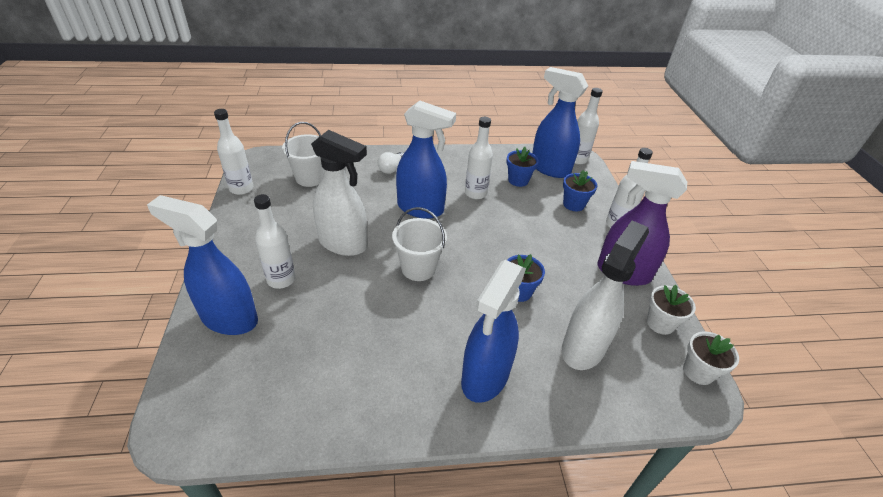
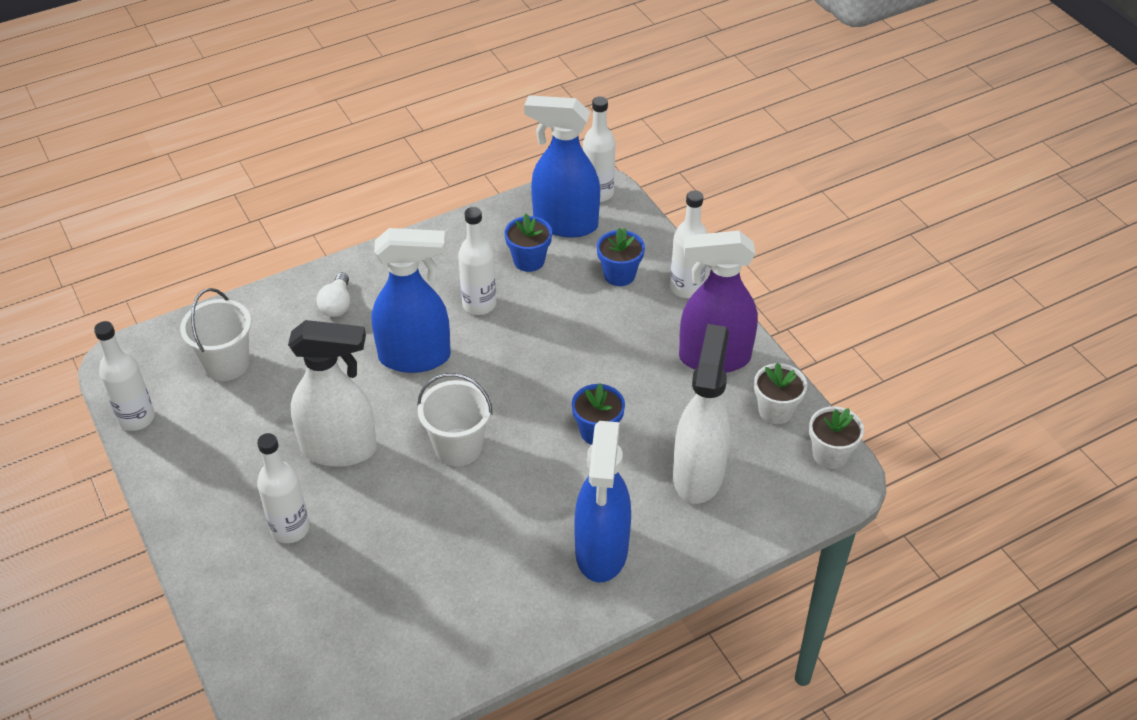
camera: 20 degrees left, 5 degrees up
blue spray bottle [147,195,258,335] -> none

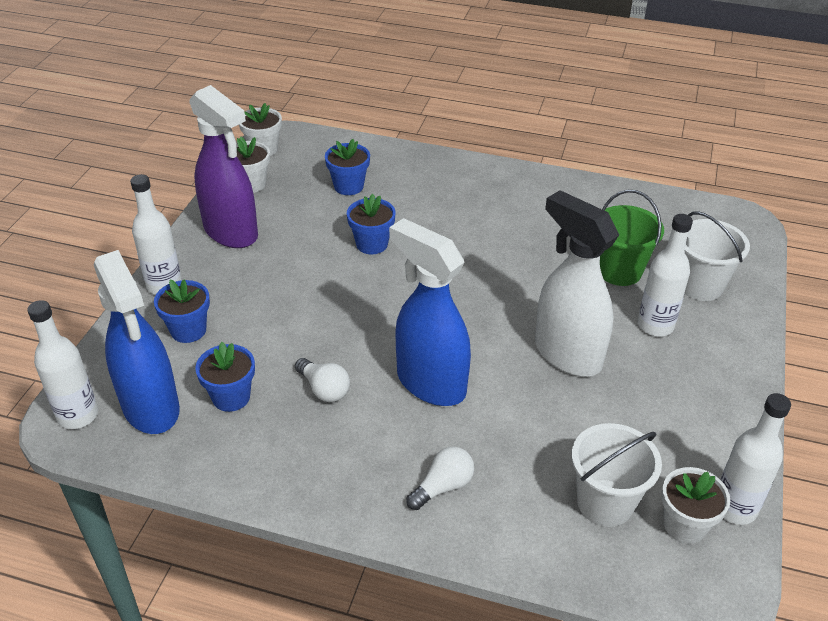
camera: 135 degrees left, 5 degrees down
white bucket [417,373,493,466] -> white bucket moved to [684,211,750,301]
white bottle [458,207,496,315] -> white light bulb [295,358,350,402]
blue spray bottle [574,421,631,582] -> none
white spray bottle [673,324,730,504] -> blue flower pot [325,139,370,195]
none -> green bucket [600,190,664,286]
none -> white flower pot [661,467,730,544]

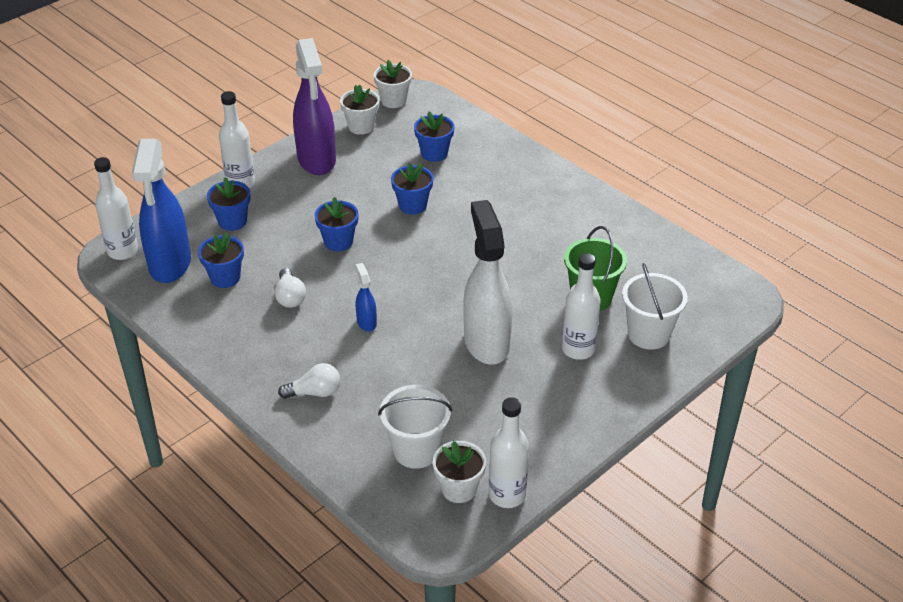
camera: 30 degrees right, 0 degrees up
blue spray bottle [389,218,471,406] -> blue spray bottle [356,263,377,332], size x0.44
none -> blue flower pot [314,197,359,251]

